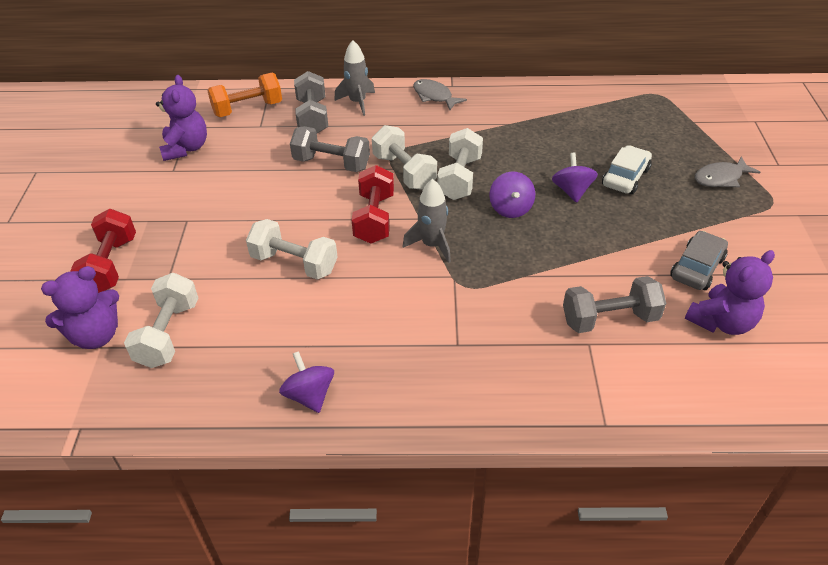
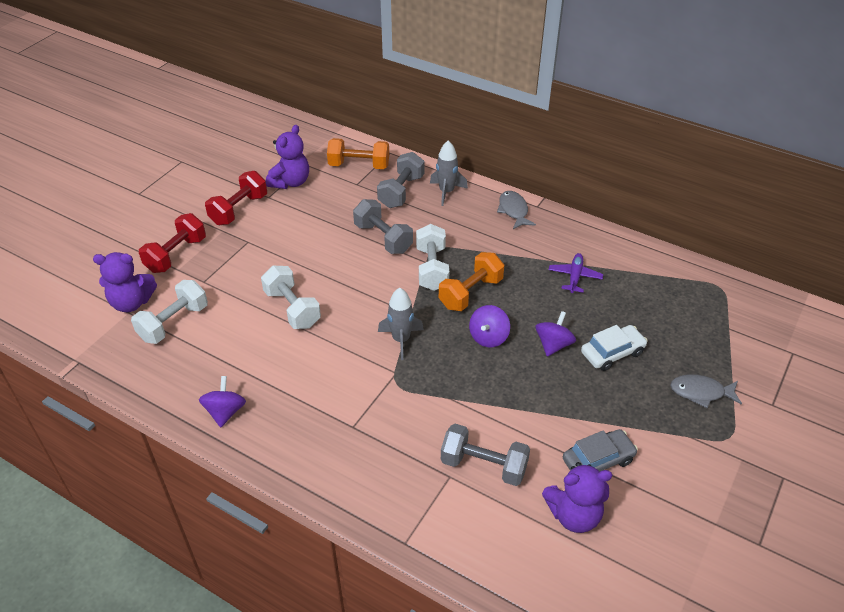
camera: 30 degrees right, 0 degrees up
red dumbbell [352,165,394,244] -> red dumbbell moved to [205,171,267,225]
white dumbbell [437,128,483,200] -> orange dumbbell [439,252,504,311]
none -> purple plane [549,253,603,293]

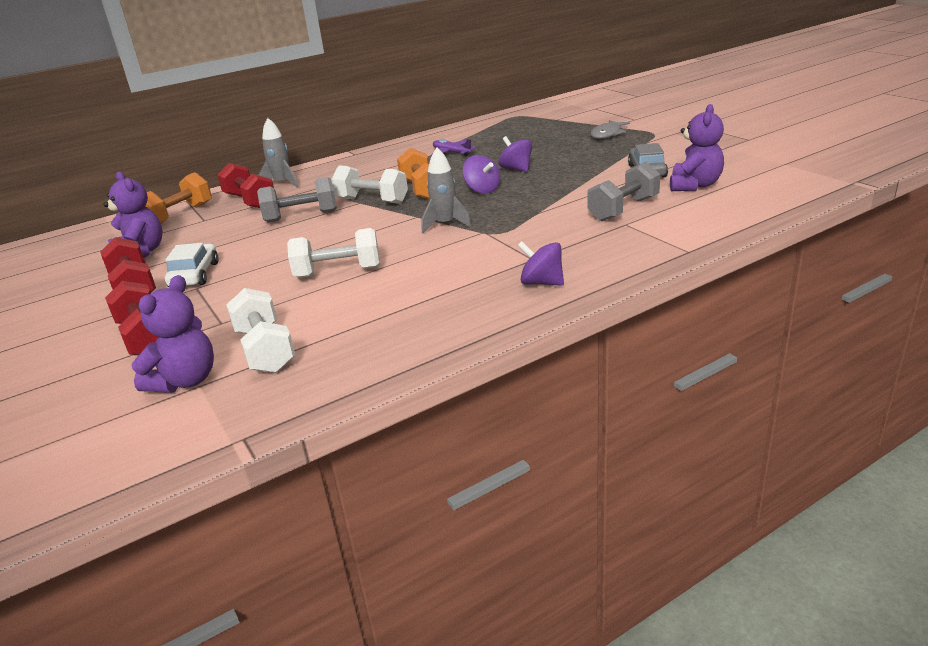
camera: 60 degrees left, 15 degrees down
purple spinning top [199,376,246,427] -> purple spinning top moved to [517,241,564,286]
grey dumbbell [377,152,425,208] -> red dumbbell [217,163,274,208]
grey fish [497,191,536,229] -> none
white car [581,325,648,371] -> white car moved to [165,243,219,287]

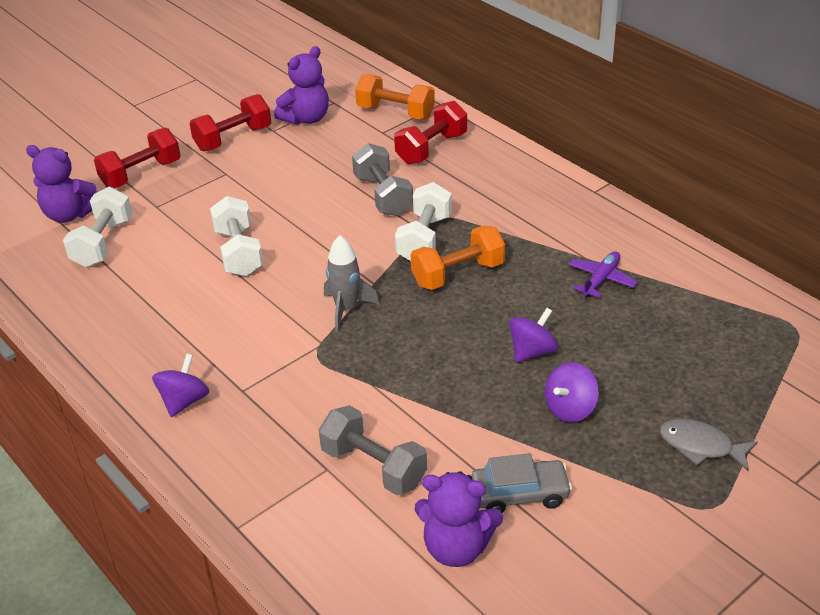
camera: 80 degrees right, 10 degrees up
white car [165,243,219,287] -> none
white dumbbell [226,288,295,373] -> white dumbbell turned 45 degrees counterclockwise [63,187,133,267]
grey rocket [259,118,298,188] -> none
purple spinning top [463,155,500,194] -> purple spinning top moved to [545,362,599,422]

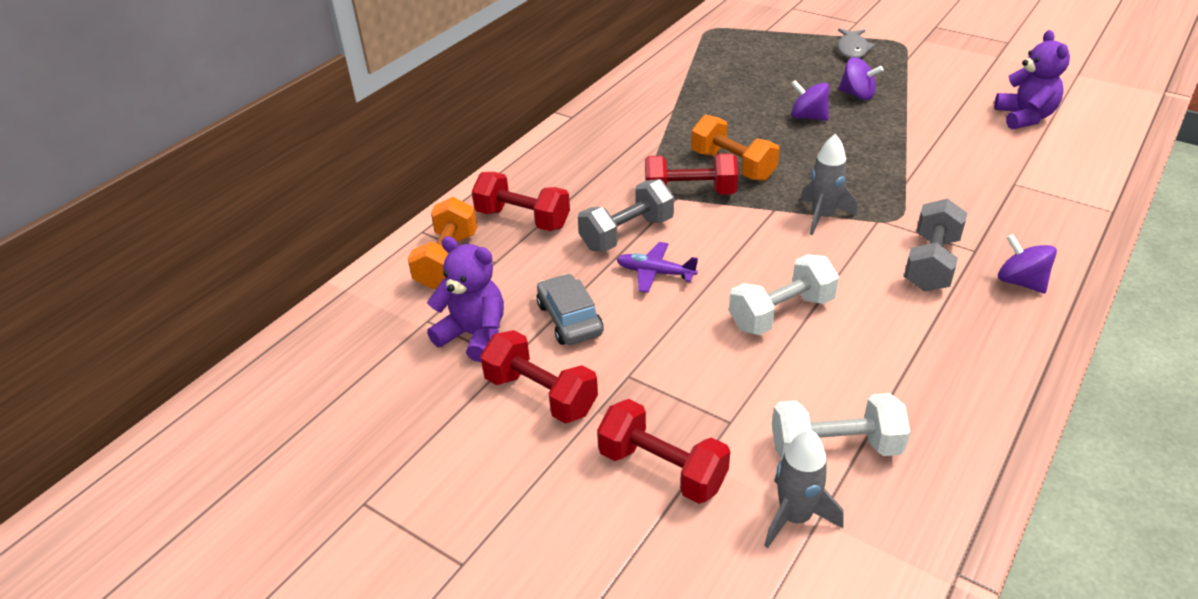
camera: 105 degrees left, 0 degrees up
purple teddy bear [26,145,98,223] -> grey rocket [764,429,844,548]
purple spinning top [152,354,209,417] -> purple spinning top turned 45 degrees clockwise [998,234,1057,293]
grey dumbbell [319,405,427,495] -> grey dumbbell moved to [904,198,967,292]
white dumbbell [395,182,452,261] -> red dumbbell [645,153,738,195]
grey car [471,453,572,513] -> grey car moved to [537,274,604,345]
purple plane [568,251,638,298] -> purple plane moved to [617,242,698,293]

